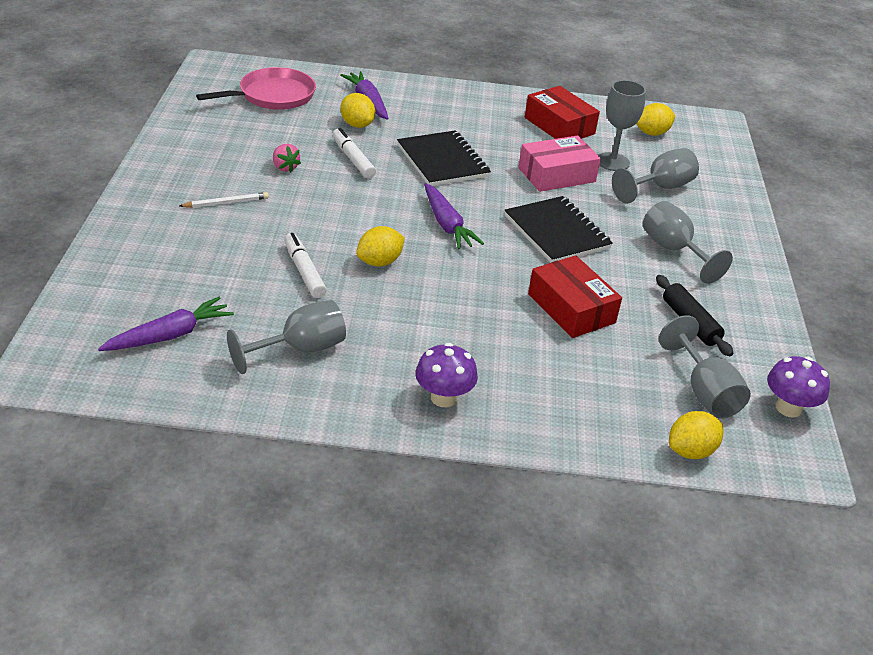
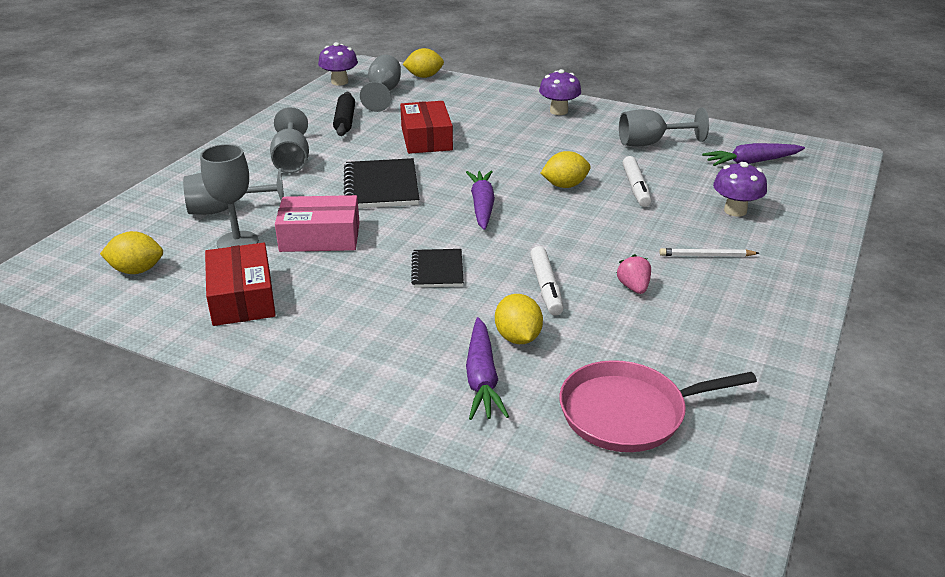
camera: 155 degrees left, 5 degrees down
black notebook [397,130,491,186] -> black notebook [411,249,464,288], size x0.60
none -> purple mushroom [713,162,767,217]

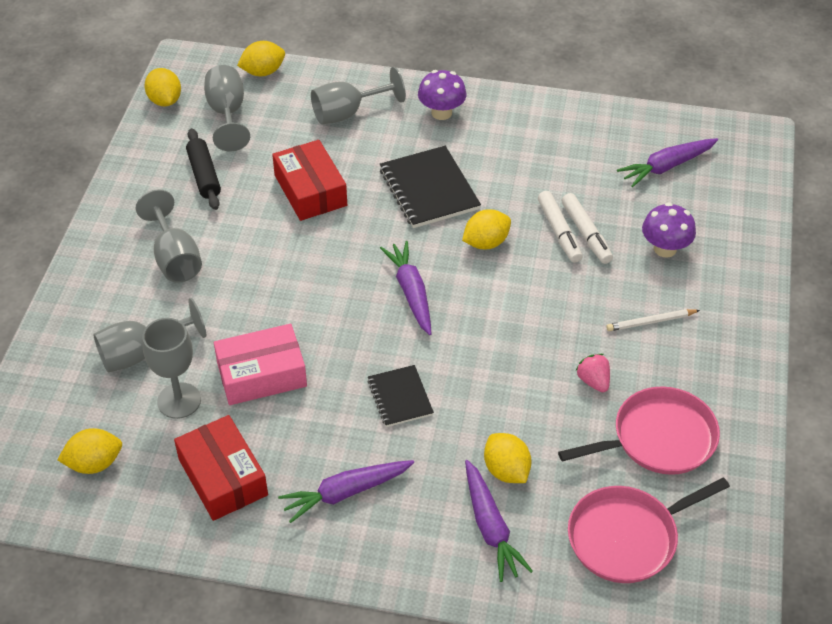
camera: 15 degrees left, 15 degrees up
purple mushroom [318,42,358,86] -> yellow lemon [144,68,181,107]
black notebook [344,158,419,208] -> black notebook moved to [380,146,481,228]
white marker [530,246,564,315] -> white marker moved to [561,193,613,264]
grey goblet [619,108,709,146] -> grey goblet moved to [311,67,406,124]
none -> purple carrot [278,460,414,523]
none -> pink pan [558,386,720,475]

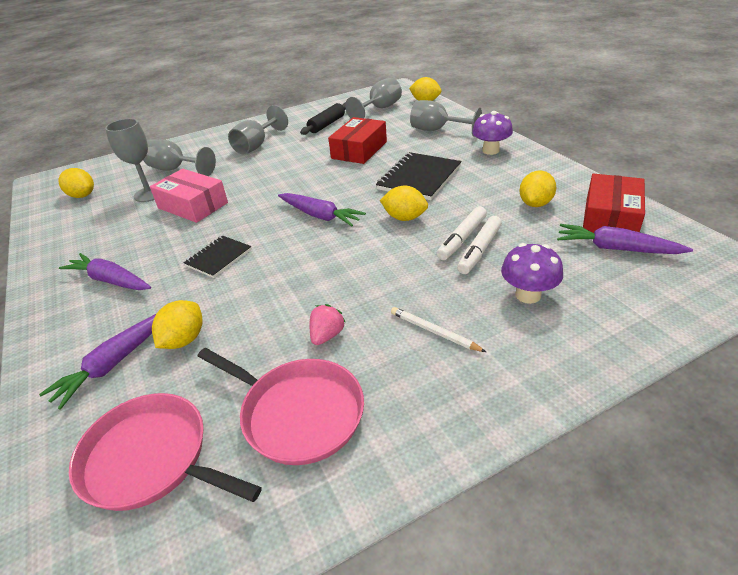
camera: 55 degrees right, 10 degrees down
yellow lemon [144,68,181,107] -> yellow lemon moved to [519,171,556,207]
red box [174,415,268,521] -> red box moved to [583,174,645,233]
purple carrot [380,241,432,335] -> purple carrot turned 90 degrees clockwise [278,193,366,227]

